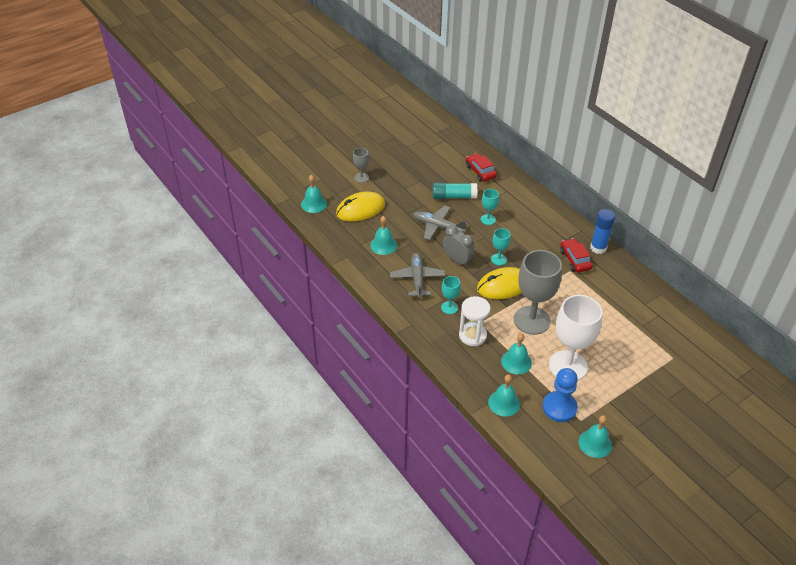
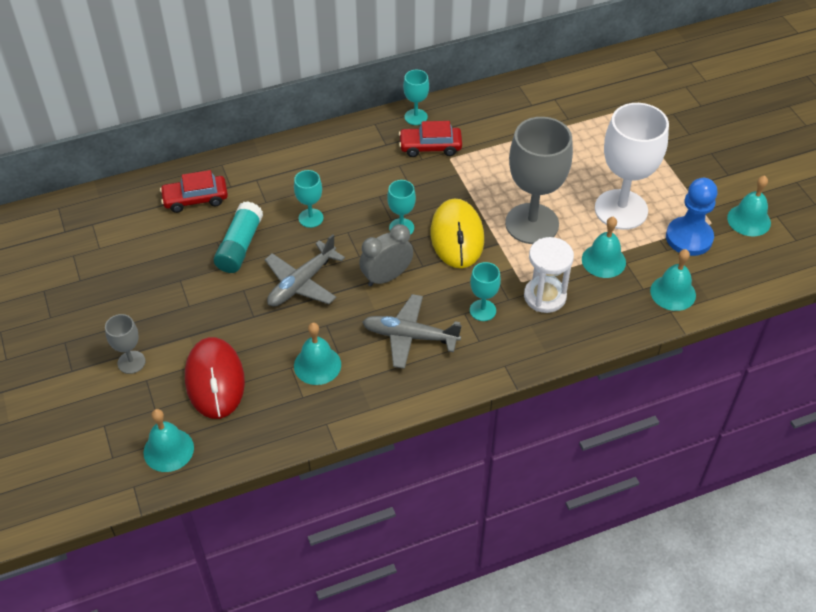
camera: 75 degrees left, 5 degrees up
yellow mouse [336,192,385,222] -> red mouse [185,337,245,419]
blue glue stick [590,209,615,254] -> turquoise goblet [403,70,429,125]

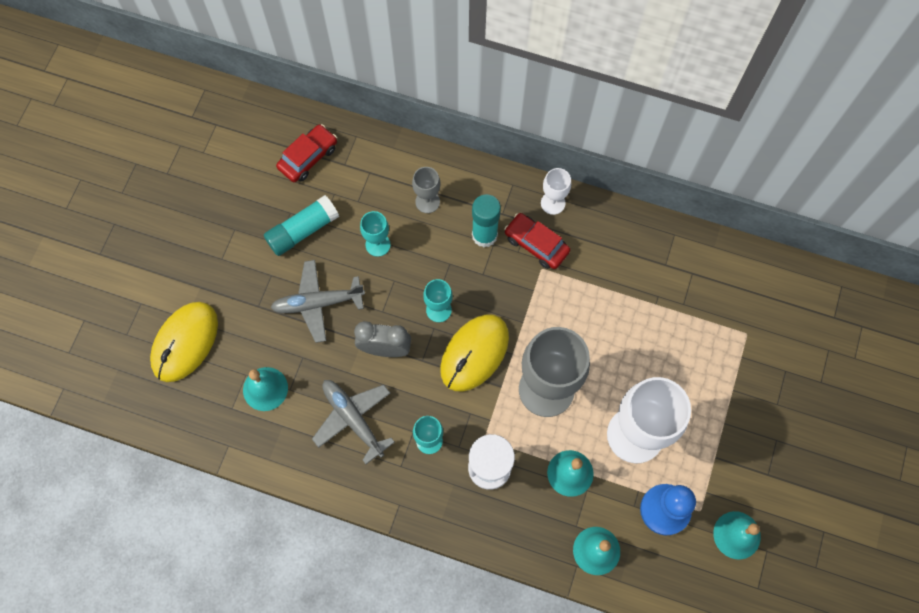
camera: 40 degrees right, 20 degrees up
grey goblet [105,314,145,374] -> grey goblet moved to [412,167,440,213]
turquoise bell [143,409,194,472] -> none
red car [160,170,228,213] -> red car turned 105 degrees clockwise [276,124,337,182]
red mouse [185,337,245,419] -> yellow mouse [150,302,218,382]
turquoise goblet [403,70,429,125] -> white goblet [541,168,571,215]
none -> turquoise glue stick [472,194,501,247]

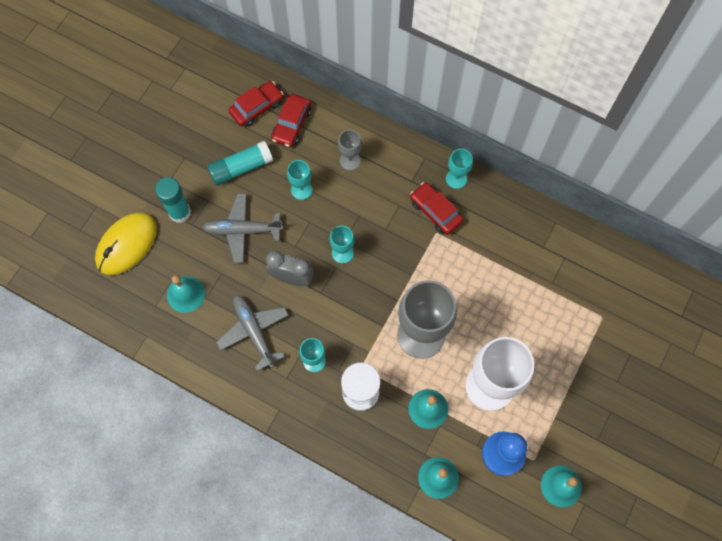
camera: 10 degrees right, 0 degrees up
yellow mouse [440,314,509,392] -> none
turquoise glue stick [472,194,501,247] -> turquoise glue stick moved to [155,177,191,223]
white goblet [541,168,571,215] -> turquoise goblet [446,149,473,189]
none -> red car [271,94,311,147]

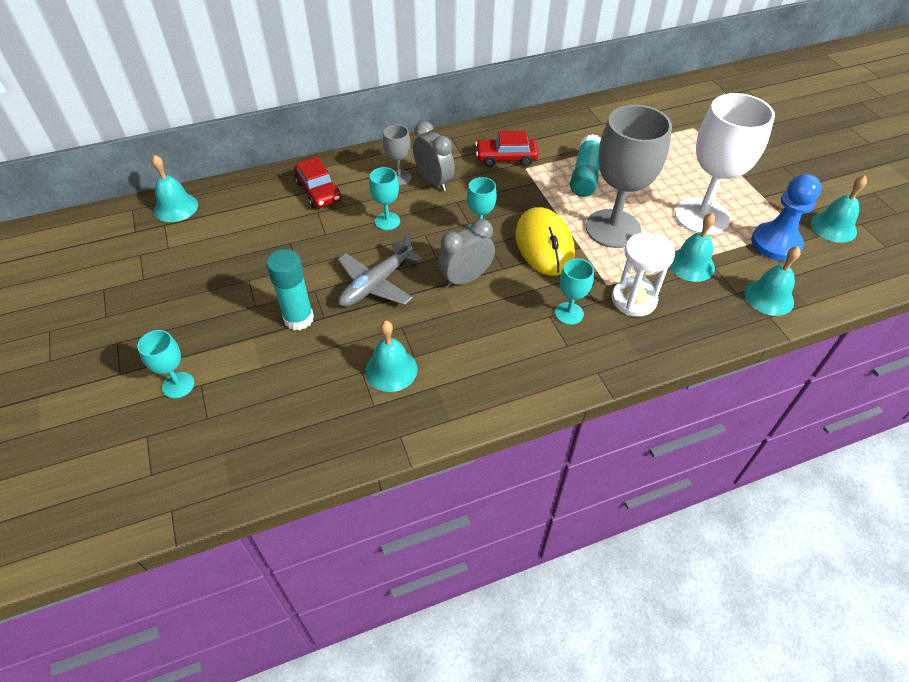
camera: 50 degrees left, 20 degrees down
yellow mouse [95,212,157,275] -> yellow mouse moved to [516,207,575,276]
turquoise glue stick [207,141,273,185] -> turquoise glue stick moved to [570,134,601,197]
grey plane [216,295,289,371] -> none
red car [228,81,283,127] -> none
turquoise goblet [446,149,473,189] -> turquoise goblet moved to [137,330,194,398]
none -> turquoise bell [152,155,198,222]
none -> grey clock [413,121,455,191]

